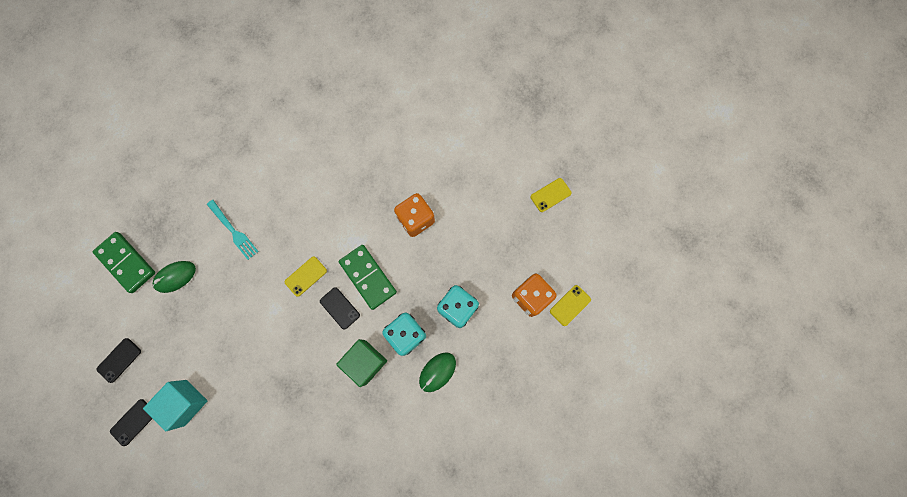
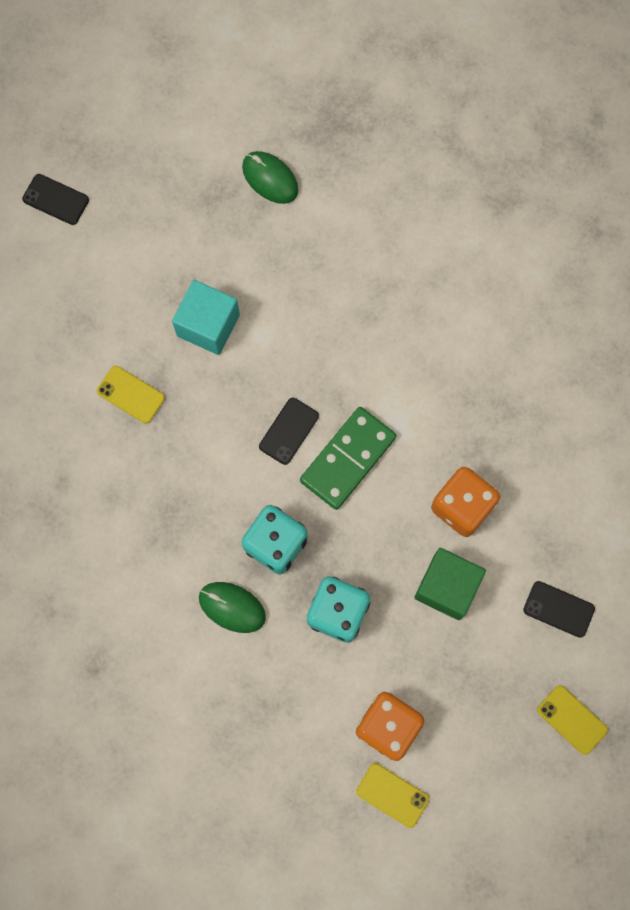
camera: 75 degrees right, 0 degrees up
green domino [93,232,155,293] -> none
black phone [97,338,141,383] -> black phone moved to [523,581,595,638]
turquoise cube [143,380,208,431] -> turquoise cube moved to [172,280,240,355]
turquoise fork [207,200,259,260] -> none
yellow phone [285,257,327,297] -> yellow phone moved to [97,366,165,424]
green cube [336,339,387,387] -> green cube moved to [414,548,486,620]

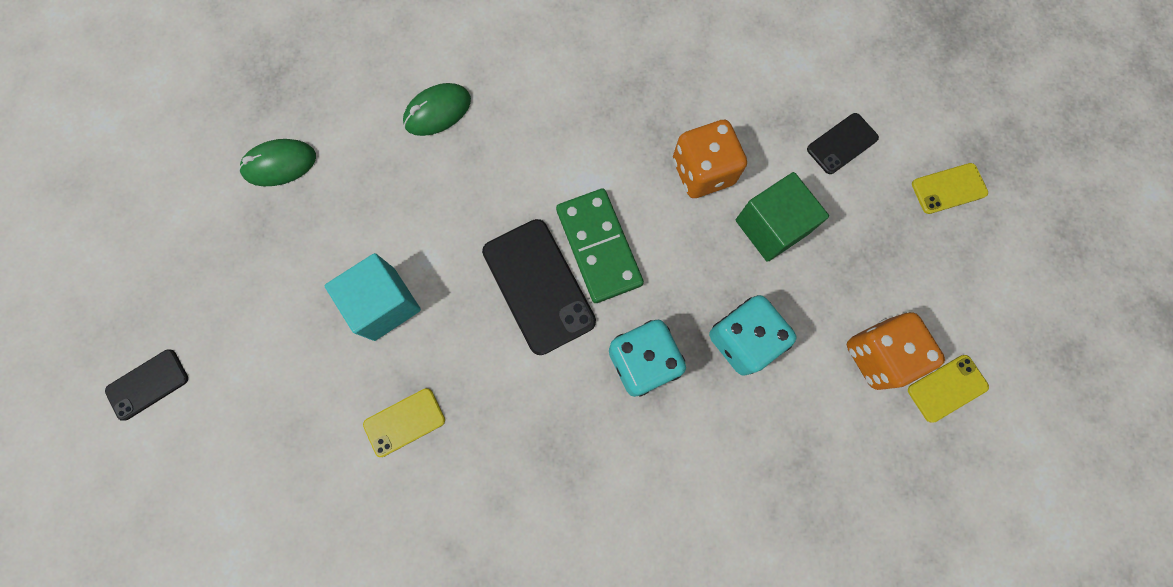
camera: 60 degrees left, 0 degrees up
green mouse [199,582,266,633] -> green mouse moved to [403,83,471,136]
black phone [259,398,319,465] -> black phone [482,219,596,355], size x1.80

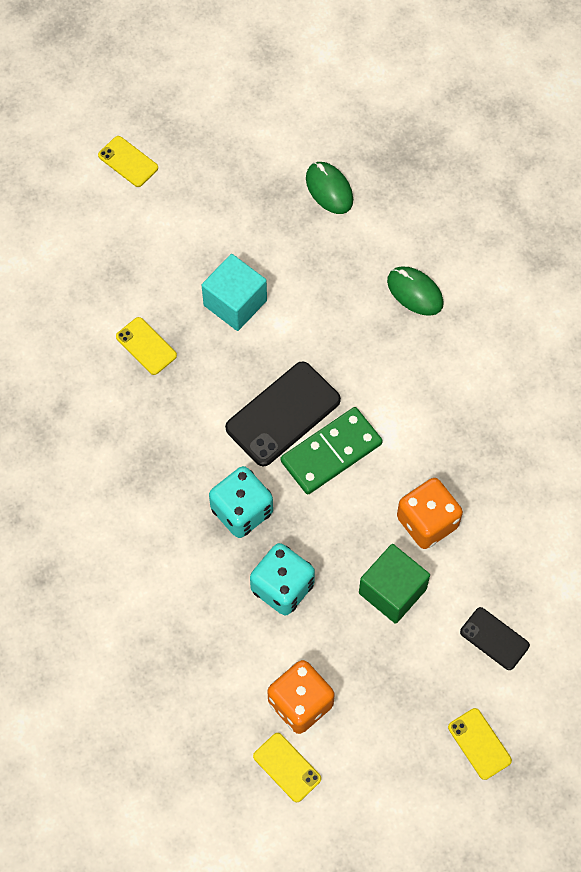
camera: 75 degrees right, 10 degrees down
black phone [105,349,188,421] -> yellow phone [98,136,158,187]

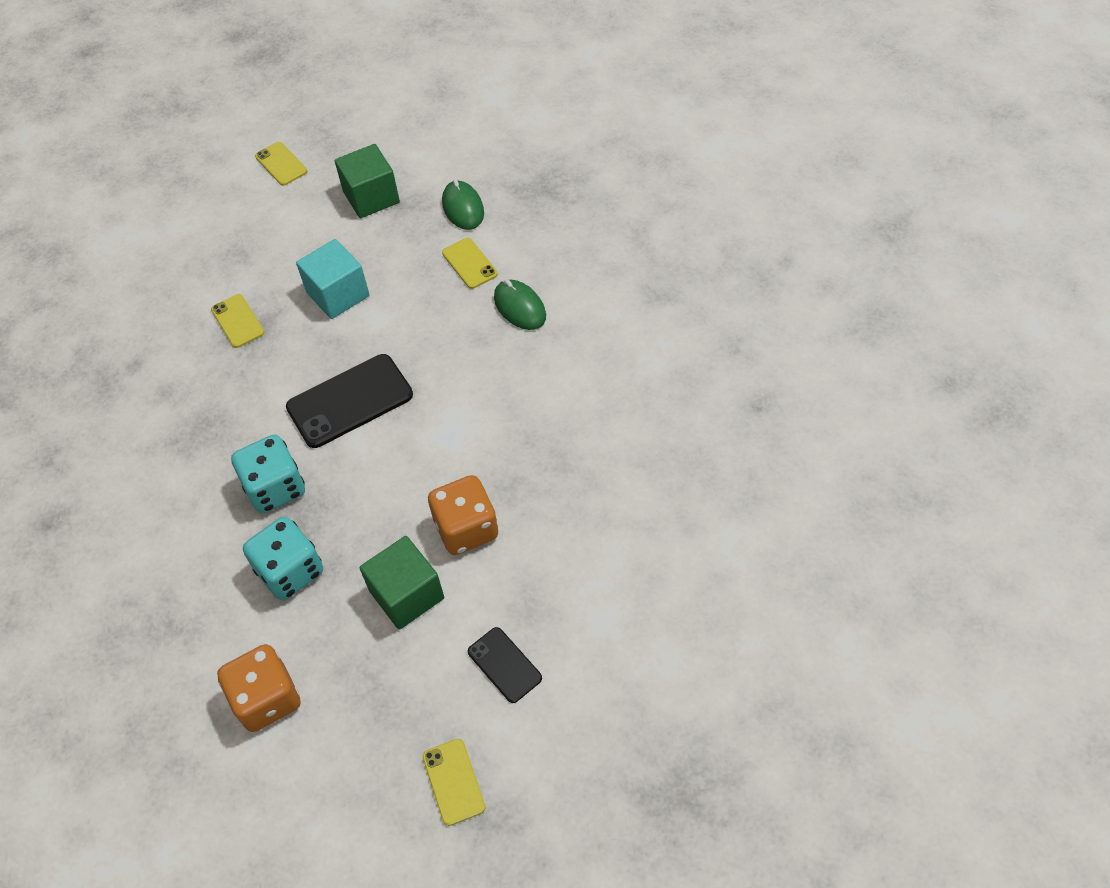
camera: 15 degrees right, 10 degrees down
yellow phone [253,733,321,802] -> yellow phone moved to [442,238,498,289]
green domino [281,407,383,494] -> none
none -> green cube [335,144,400,218]

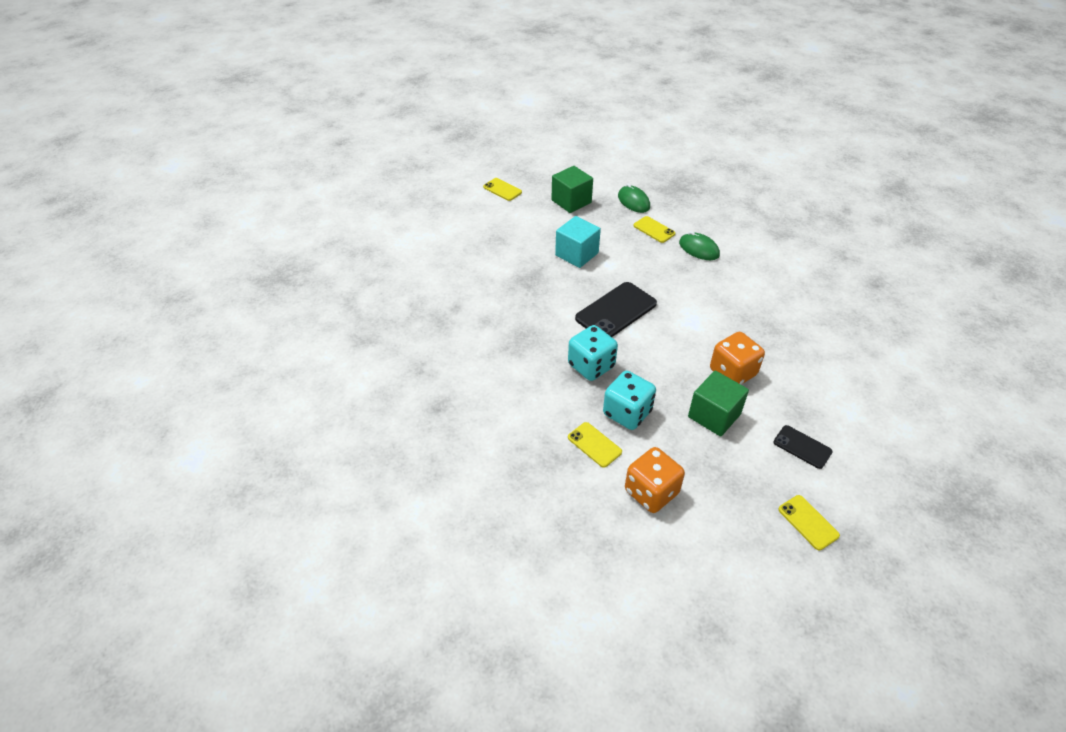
camera: 15 degrees left, 10 degrees down
yellow phone [211,294,264,348] -> yellow phone moved to [568,422,622,468]

